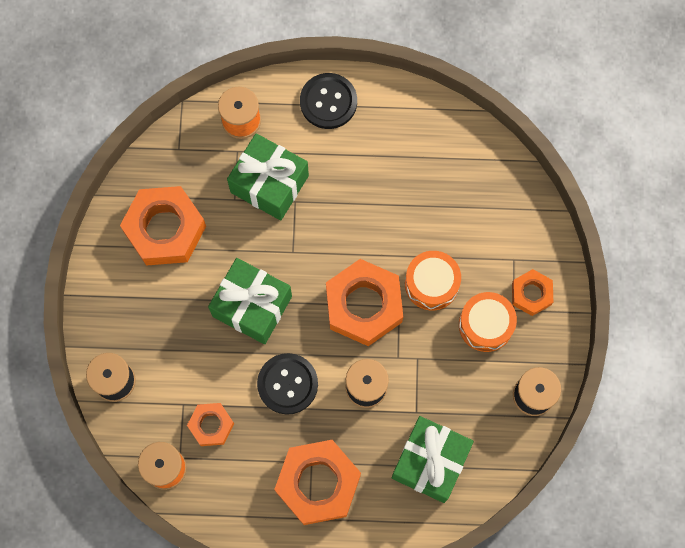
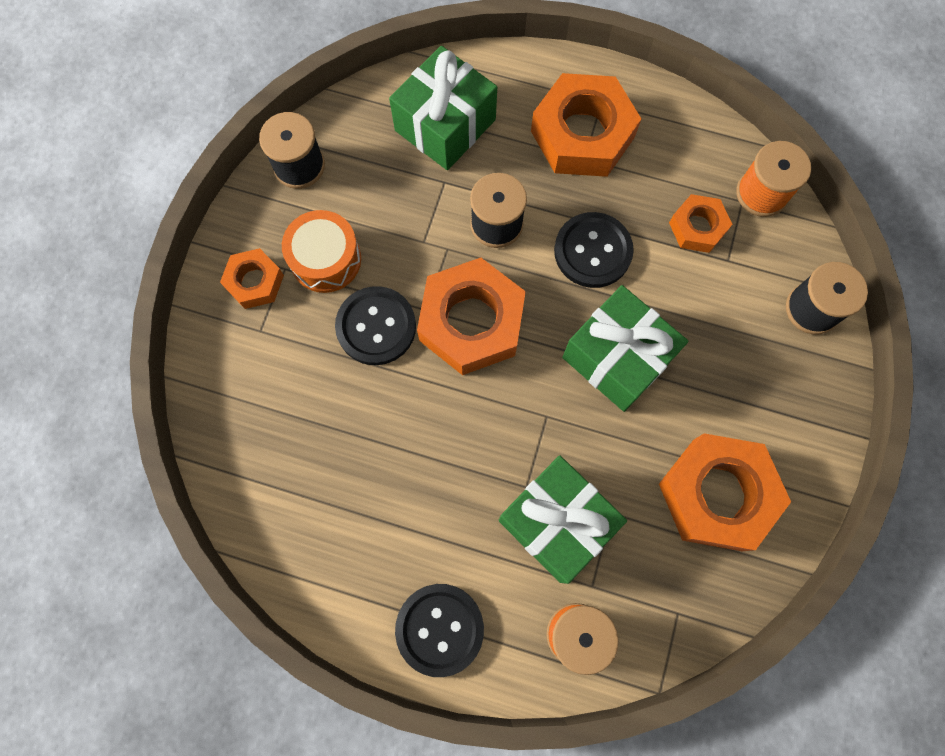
camera: 165 degrees left, 0 degrees up
orange drum [405,251,461,310] -> black button [335,286,416,365]

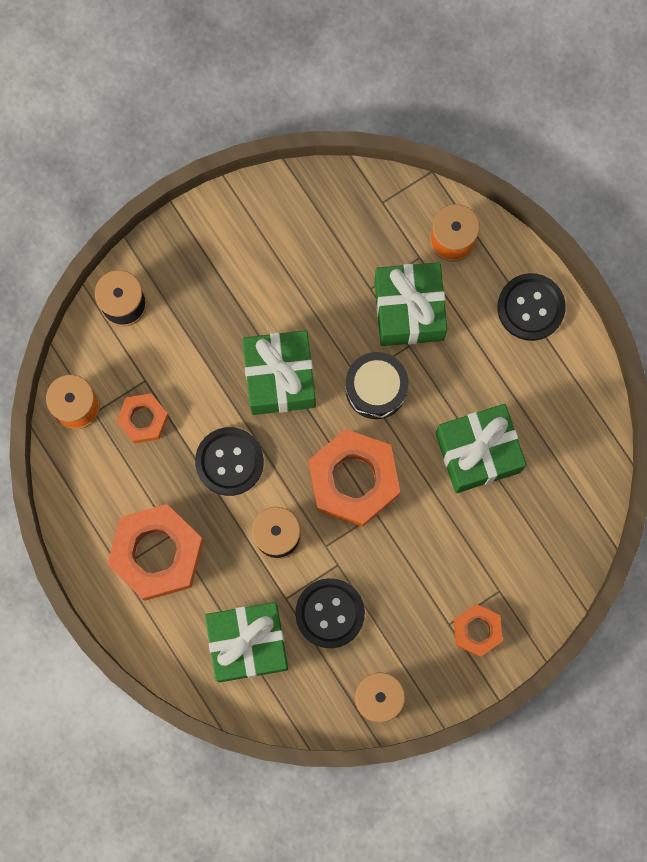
camera: 140 degrees left, 5 degrees up
orange drum [282,210,361,293] -> none
black button [335,286,416,365] -> black button moved to [295,578,365,648]
orange nut [659,433,791,551] -> none
none -> black drum [345,352,409,419]
none -> green gift [435,404,526,493]

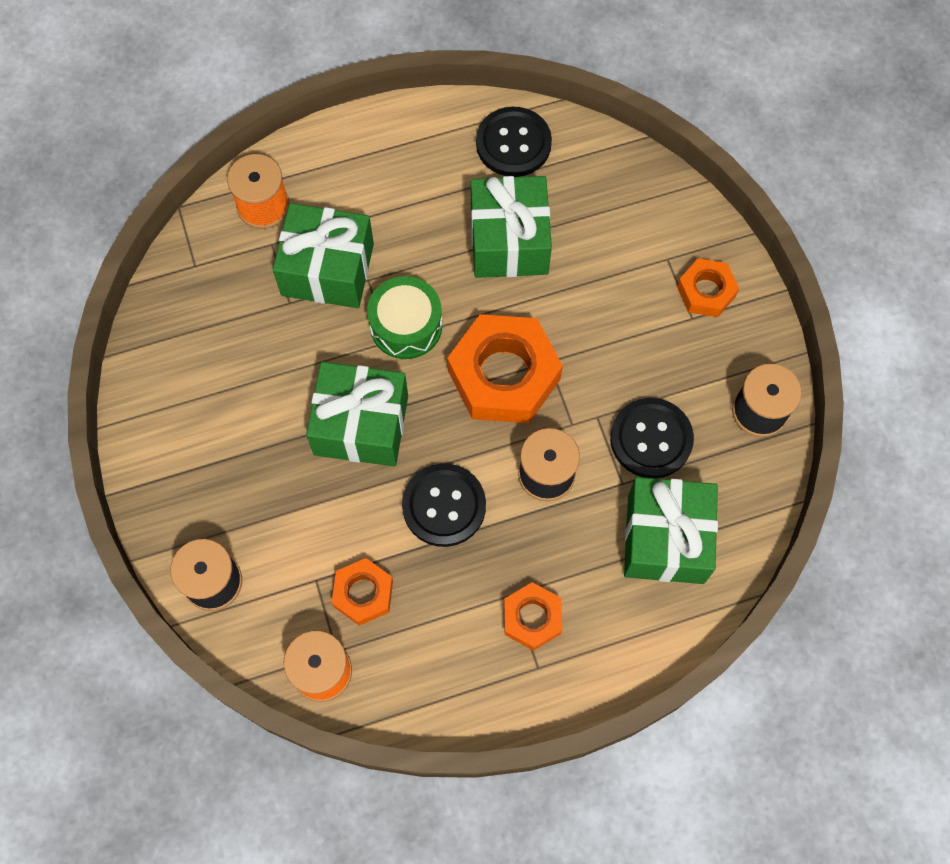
camera: 75 degrees left, 10 degrees down
orange nut [107,504,204,601] -> orange nut [504,582,562,651], size x0.54
black drum [345,352,409,419] -> green drum [367,276,442,359]
black button [497,273,566,341] -> black button moved to [476,107,552,177]

